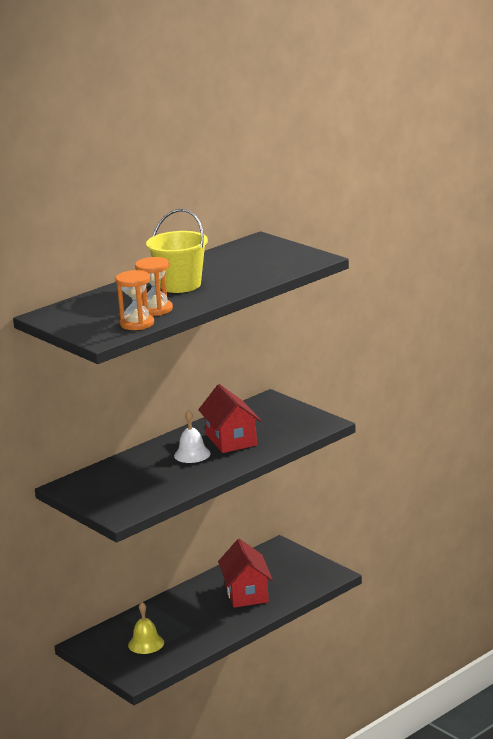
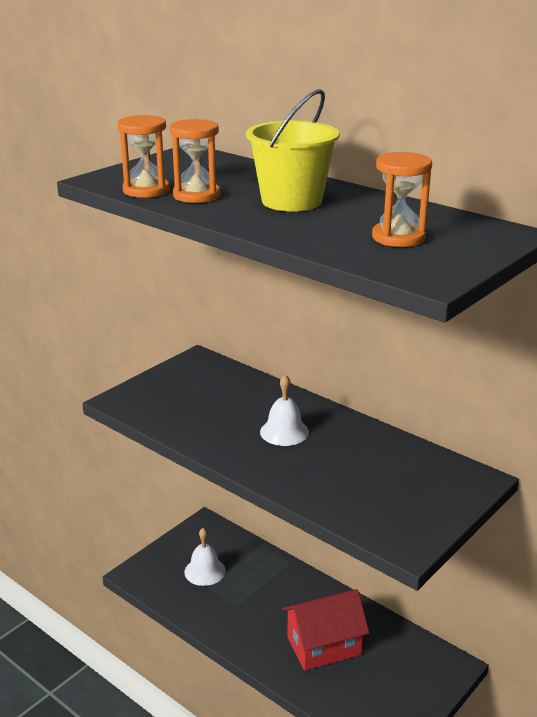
camera: 80 degrees right, 5 degrees up
yellow bell [128,602,164,654] -> white bell [184,528,226,586]
red house [198,384,261,453] -> none
none -> orange hourglass [372,152,432,247]

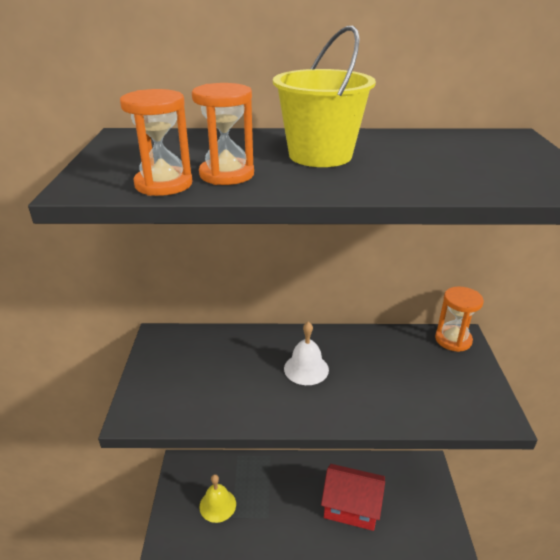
camera: 40 degrees left, 5 degrees up
white bell [184,528,226,586] -> yellow bell [200,474,236,523]
red house [282,589,369,671] -> red house turned 75 degrees clockwise [321,464,385,531]
orange hourglass [372,152,432,247] -> orange hourglass moved to [435,286,484,352]

